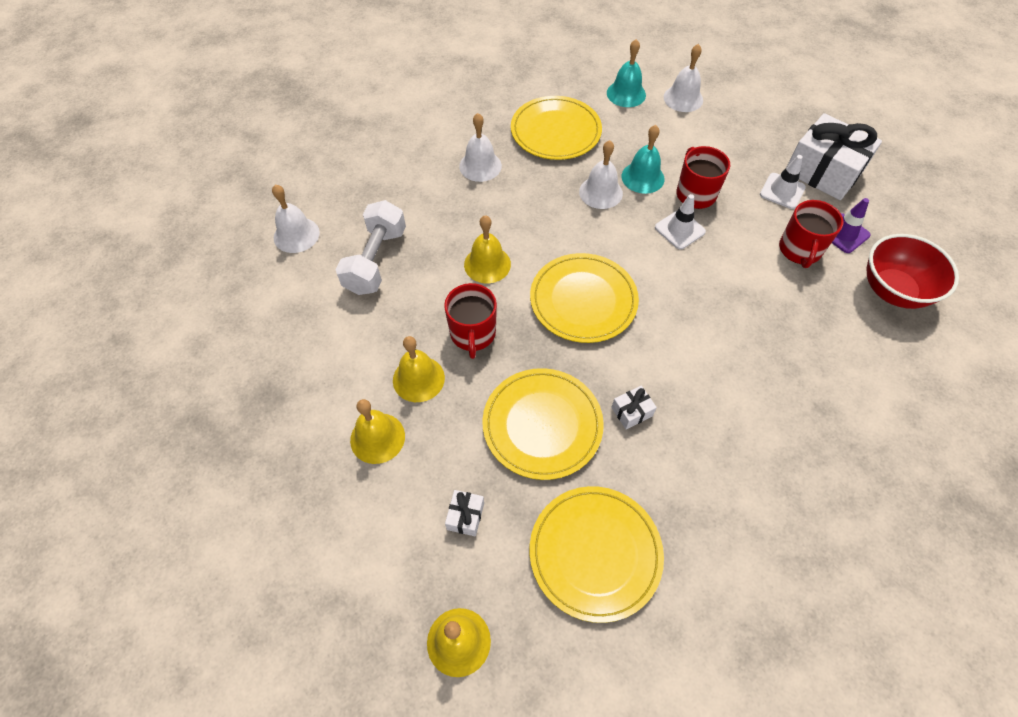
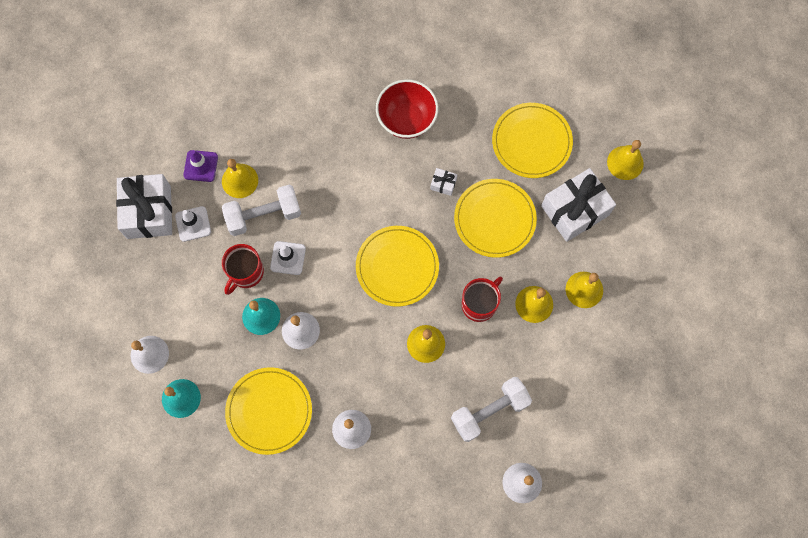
camera: 135 degrees left, 15 degrees up
white gift [445,490,484,537] -> white gift [541,168,616,242], size x2.38
red mug [779,200,844,268] -> yellow bell [222,159,258,198]
red bowl [866,234,959,309] -> red bowl moved to [376,79,439,139]
none -> white dumbbell [222,185,301,236]

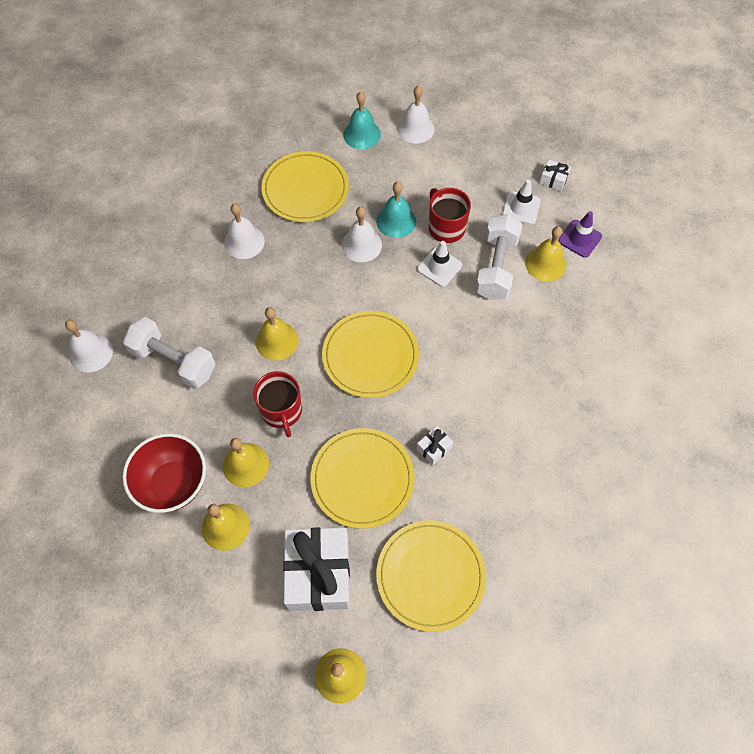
camera: 120 degrees right, 10 degrees down
white gift [116,174,172,239] -> white gift [540,160,571,191], size x0.42
red bowl [376,79,439,139] -> red bowl moved to [123,433,206,513]
white dumbbell [451,377,532,442] -> white dumbbell turned 60 degrees counterclockwise [123,317,216,389]

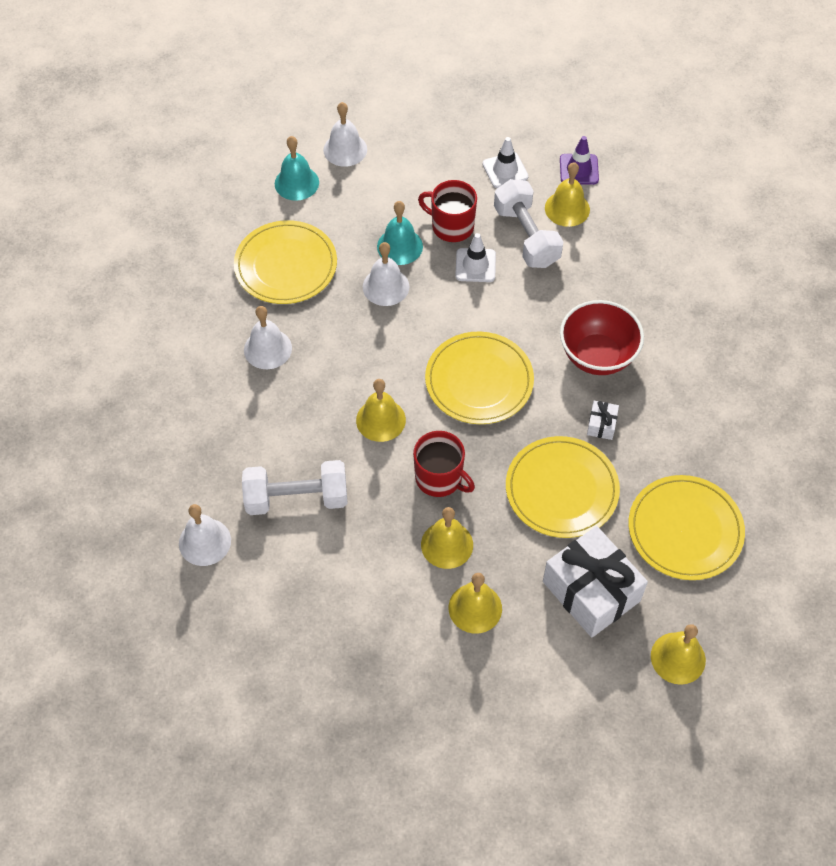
camera: 35 degrees left, 5 degrees down
red bowl [123,433,206,513] -> red bowl moved to [560,300,644,375]
white gift [540,160,571,191] -> none

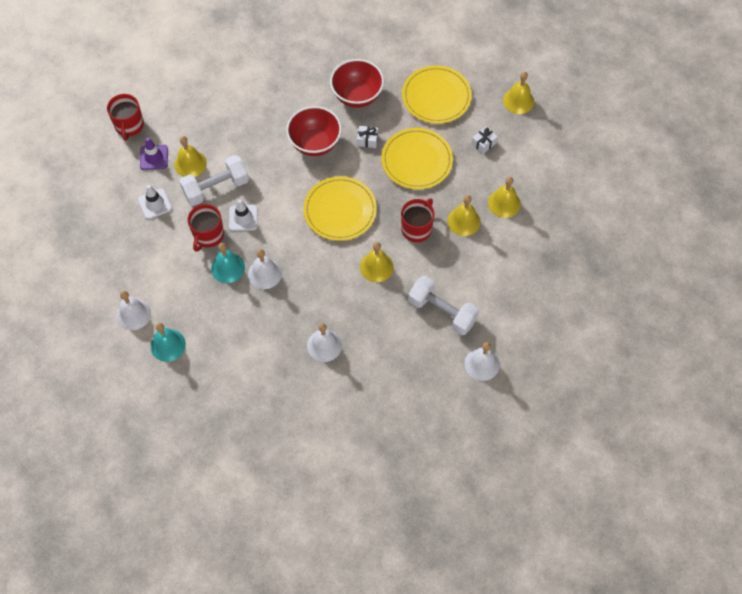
camera: 95 degrees left, 5 degrees up
yellow plate [234,220,337,304] -> none
white dumbbell [242,460,348,515] -> white dumbbell turned 45 degrees counterclockwise [408,276,479,335]
white gift [543,526,648,638] -> white gift [472,127,498,154], size x0.42
none -> red mug [107,94,144,141]
none -> red bowl [330,59,384,108]

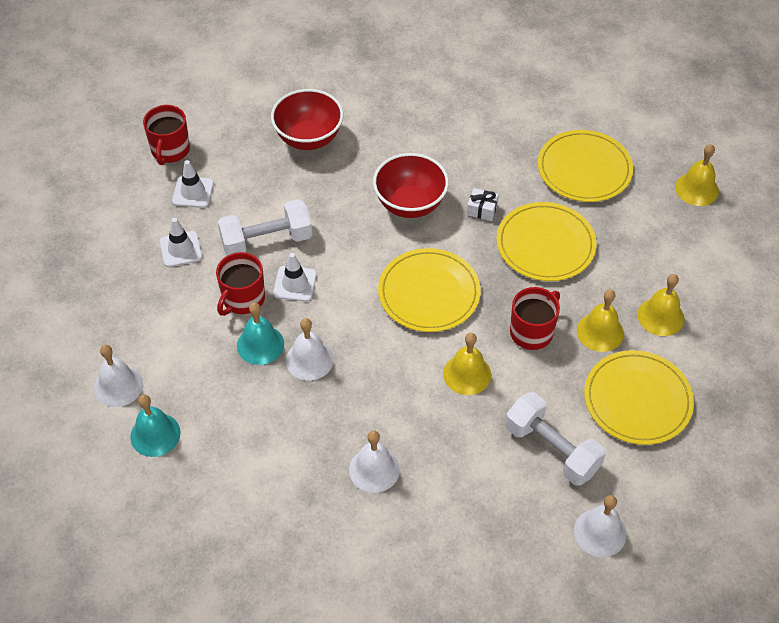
camera: 10 degrees right, 10 degrees down
purple traffic cone [140,138,168,170] -> white traffic cone [172,160,214,208]
yellow bell [174,136,207,177] -> none
red bowl [330,59,384,108] -> red bowl moved to [271,89,343,150]
white gift [472,127,498,154] -> none
none -> yellow plate [584,350,694,445]

